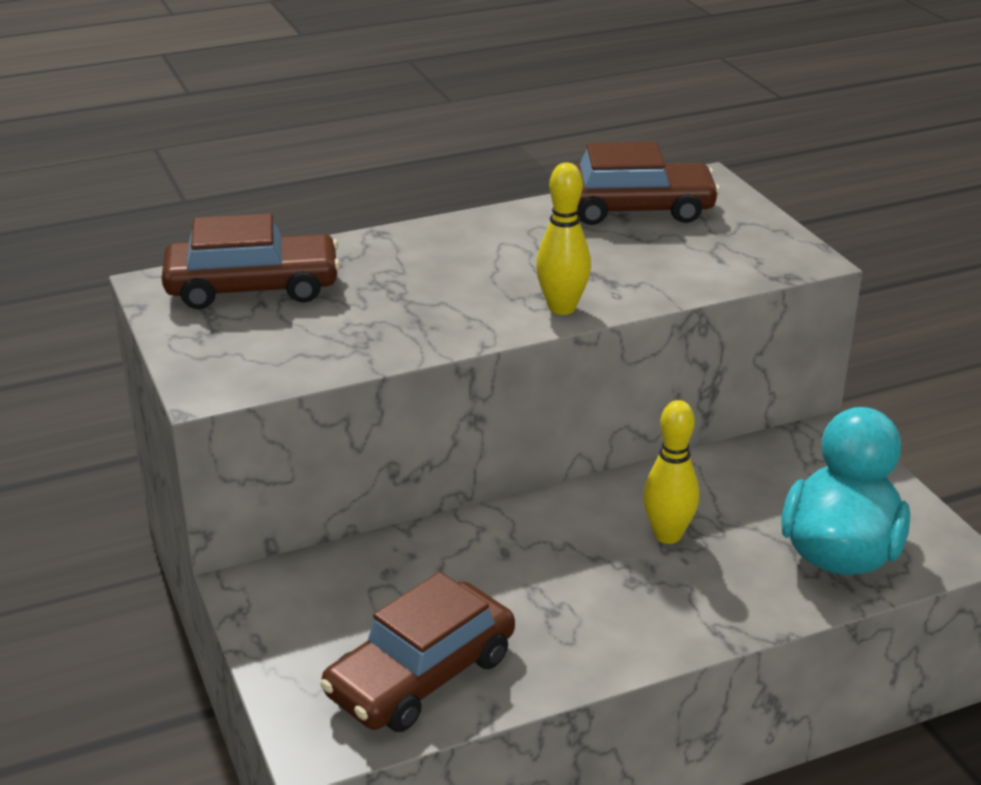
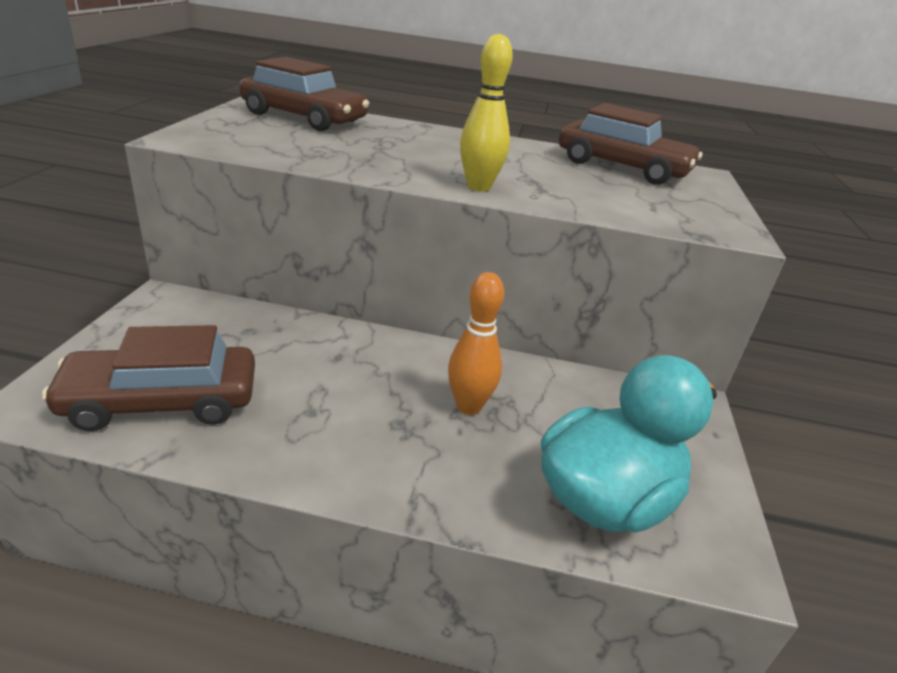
camera: 30 degrees right, 0 degrees up
yellow bowling pin [643,400,699,544] -> orange bowling pin [448,272,504,415]

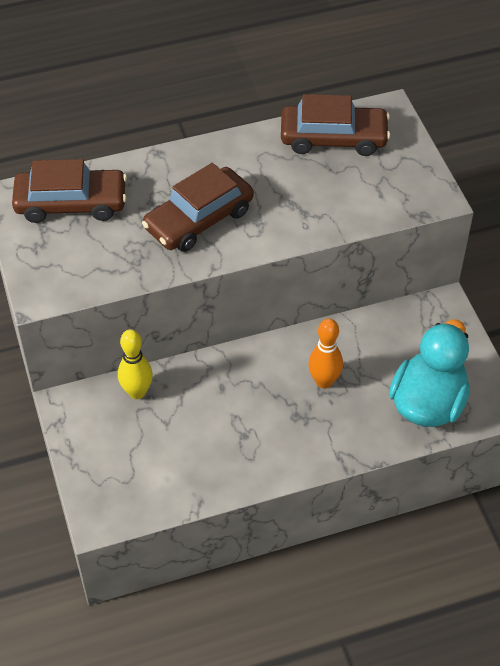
camera: 25 degrees left, 20 degrees up
brown car [42,325,255,431] -> brown car moved to [142,163,254,252]
yellow bowling pin [460,34,513,191] -> yellow bowling pin moved to [118,329,153,399]

